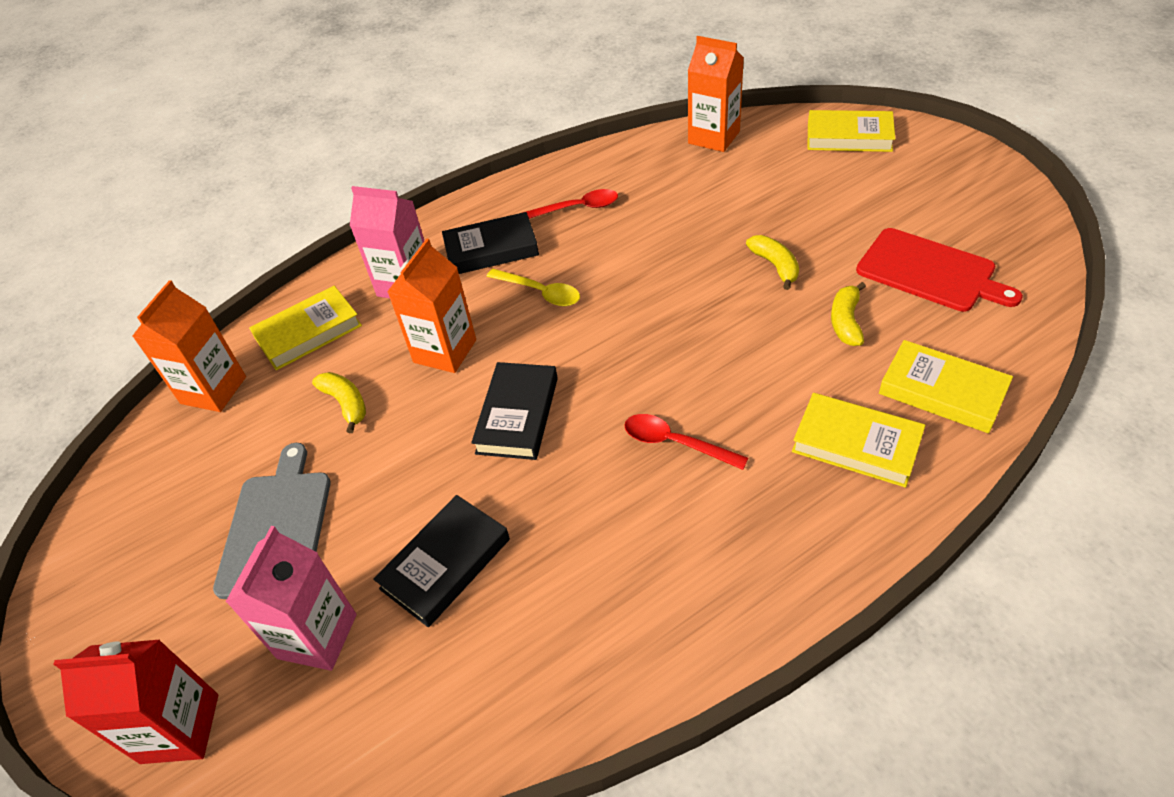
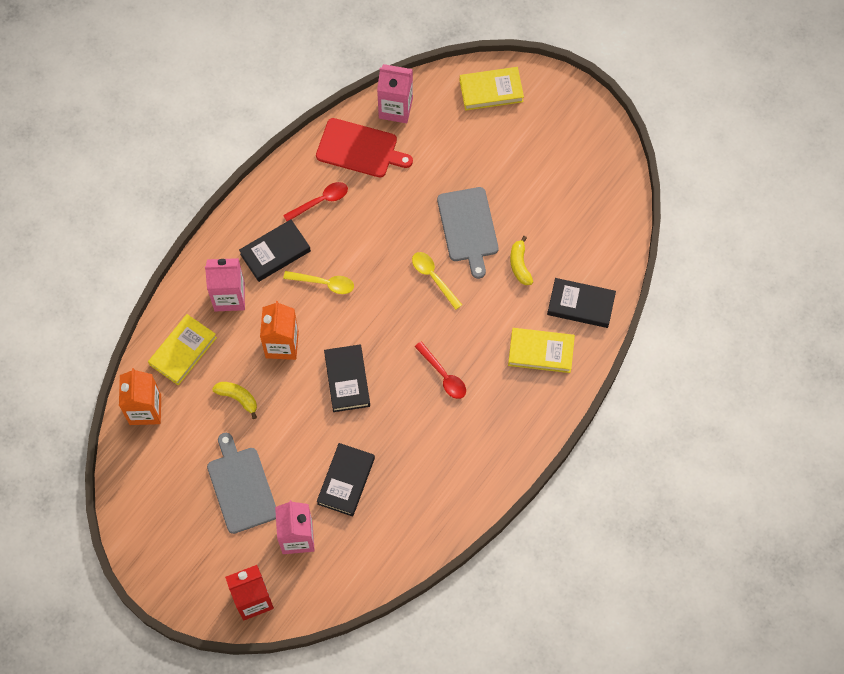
camera: 25 degrees left, 20 degrees up
red spoon [624,414,748,470] -> red spoon turned 135 degrees counterclockwise [415,341,466,399]
orange carton [688,36,744,152] -> pink carton [377,64,413,123]
yellow banana [746,235,799,290] -> grey cutting board [437,187,499,279]
red cutting board [856,228,1023,312] -> red cutting board moved to [316,118,413,178]
yellow book [879,340,1013,433] -> black book [547,278,616,328]
none -> yellow spoon [412,252,462,310]

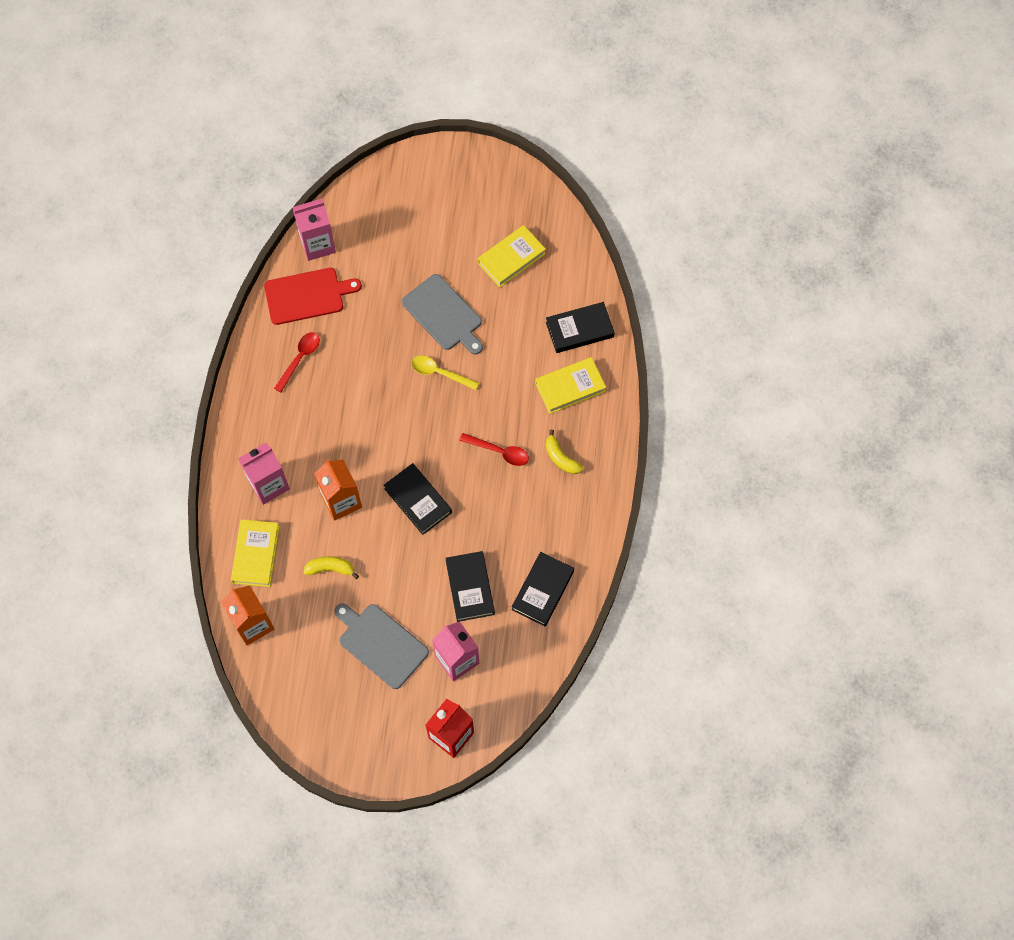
camera: 30 degrees left, 0 degrees up
black book [239,219,311,282] -> black book moved to [512,552,574,626]
yellow spoon [283,271,354,294] -> none
yellow book [459,67,524,111] -> yellow book moved to [478,225,546,287]
yellow banana [510,236,533,285] -> yellow banana moved to [546,430,583,474]

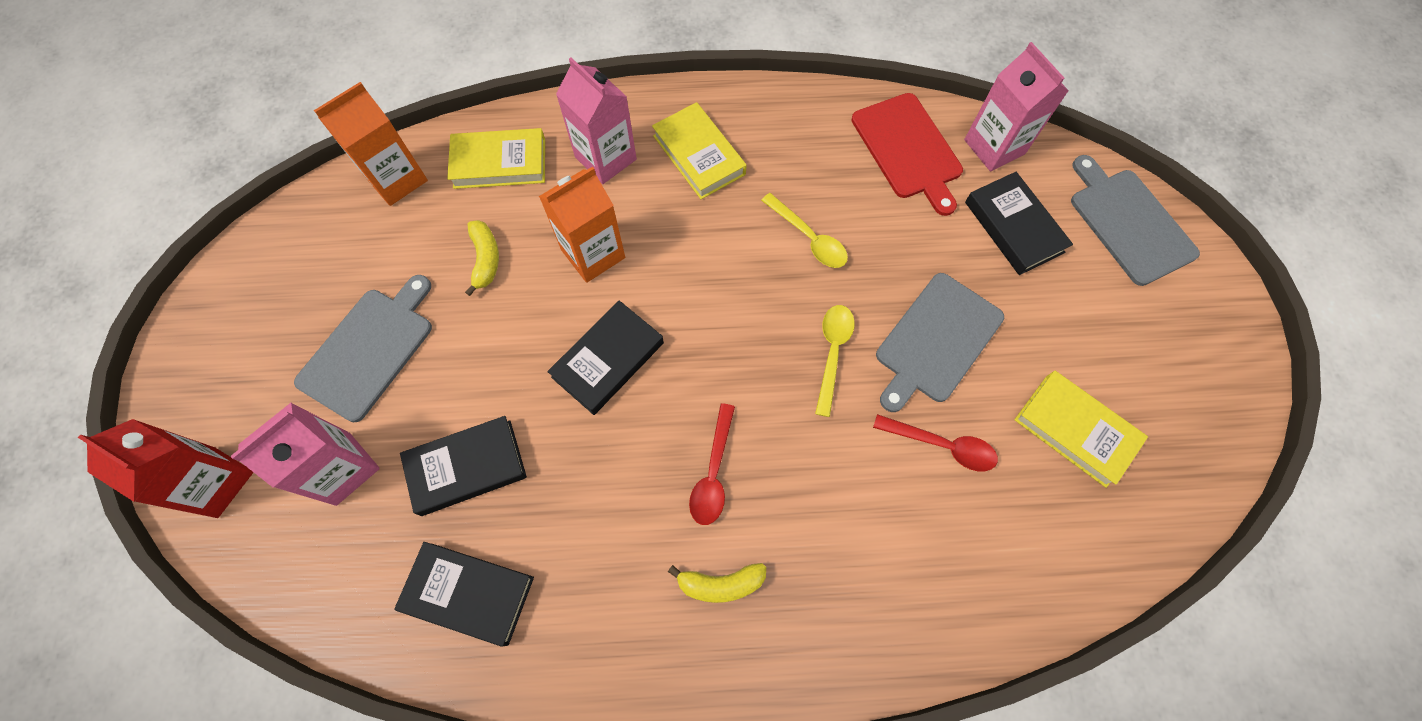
camera: 80 degrees right, 0 degrees up
red spoon [274,332,320,392] -> red spoon moved to [873,414,998,471]
yellow book [535,357,606,414] -> yellow book moved to [652,102,747,199]
black book [546,302,615,353] -> black book moved to [965,172,1073,275]
yellow banana [546,430,583,474] -> yellow banana turned 135 degrees counterclockwise [668,563,766,603]
none -> yellow spoon [761,193,848,268]
none -> grey cutting board [1071,155,1200,286]

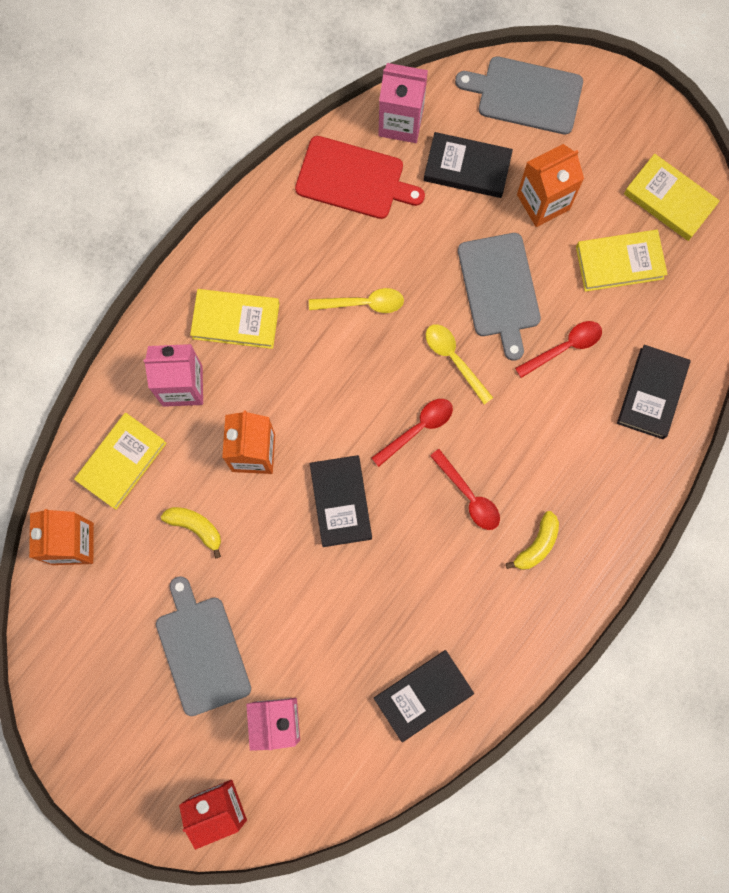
camera: 50 degrees left, 10 degrees up
black book [400,416,527,516] -> black book moved to [617,345,691,439]
none -> red spoon [372,399,453,467]
none -> orange carton [517,144,584,227]
none -> yellow book [624,154,720,241]

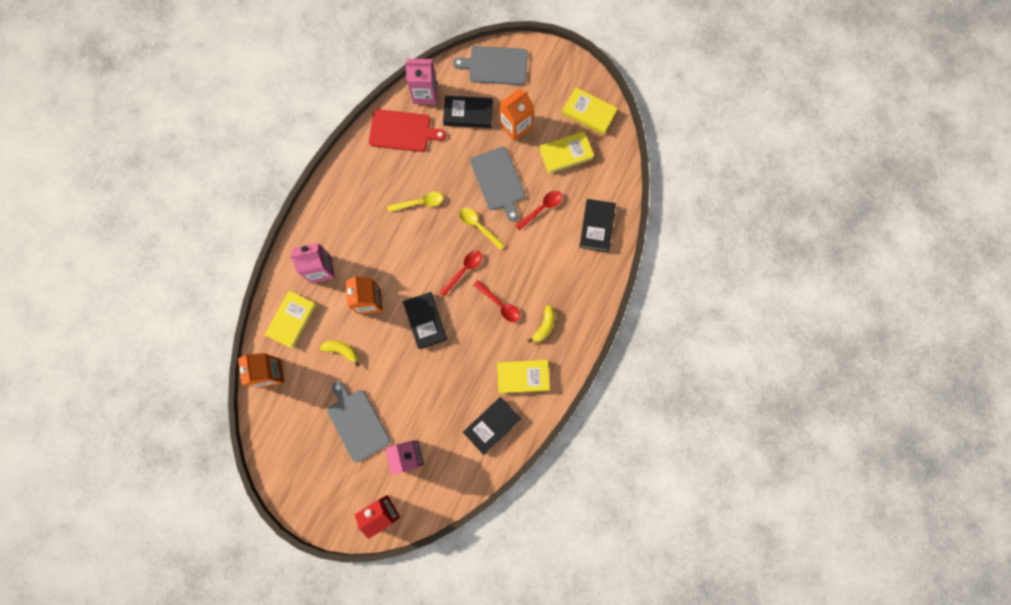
camera: 10 degrees left, 0 degrees up
yellow book [190,289,280,349] -> yellow book moved to [497,360,550,393]

